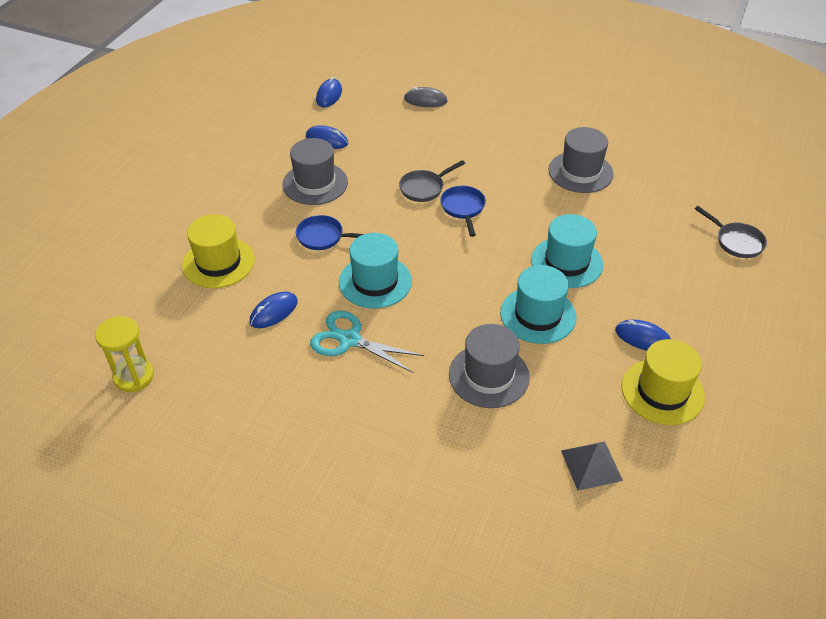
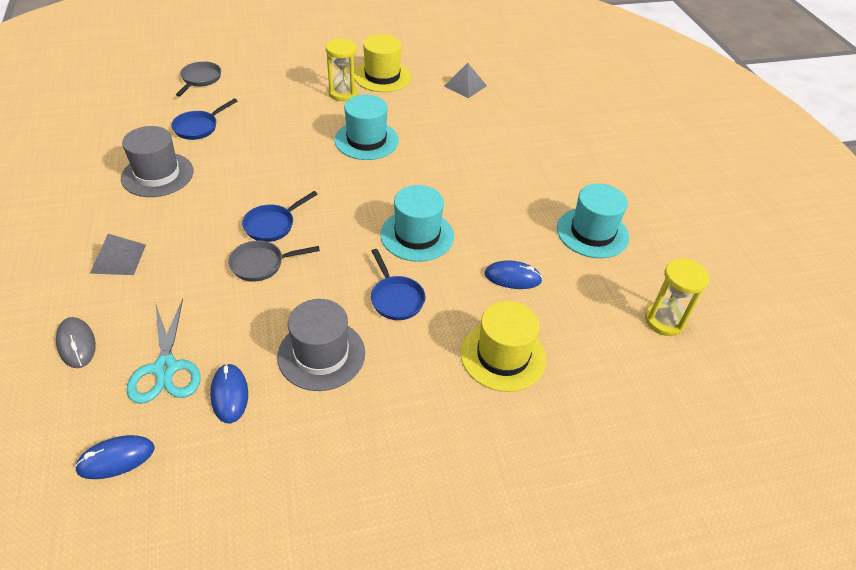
camera: 130 degrees left, 0 degrees up
turquoise scissors [310,311,424,373] -> turquoise scissors moved to [127,299,201,404]
grey pan [399,160,465,202] -> grey pan turned 150 degrees clockwise [228,240,320,282]
grey hat [449,324,530,408] -> none
turquoise hat [531,214,603,288] -> turquoise hat moved to [557,183,629,258]
blue mouse [615,320,671,351] -> yellow hourglass [325,38,358,101]
none -> grey pyramid [90,234,146,275]
none -> blue pan [172,98,237,140]

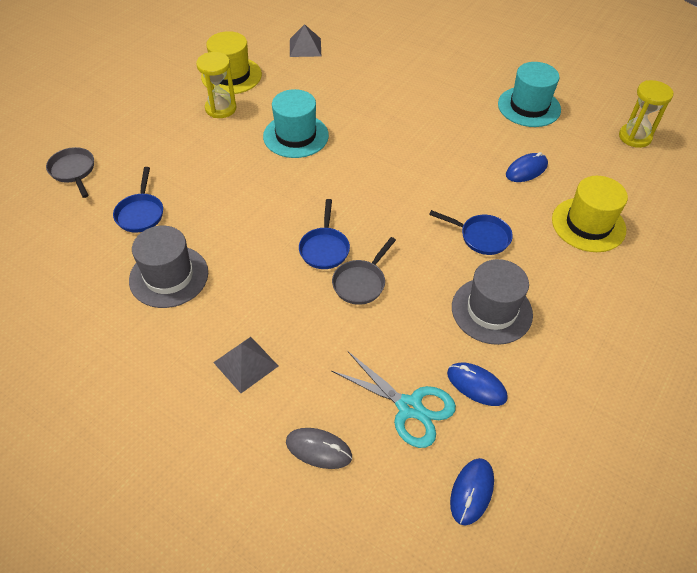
camera: 40 degrees left, 5 degrees up
turquoise hat [380,185,454,262] -> none

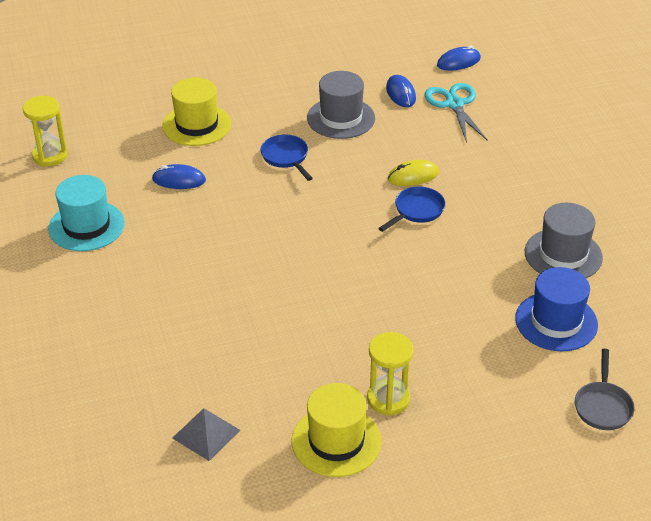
camera: 140 degrees left, 10 degrees down
blue pan [113,167,163,233] -> blue hat [515,267,598,351]
grey pyramid [213,337,278,393] -> none
turquoise hat [263,89,329,158] -> none
grey mouse [286,428,352,469] -> none
grey pan [332,237,396,305] -> yellow mouse [388,160,439,186]

